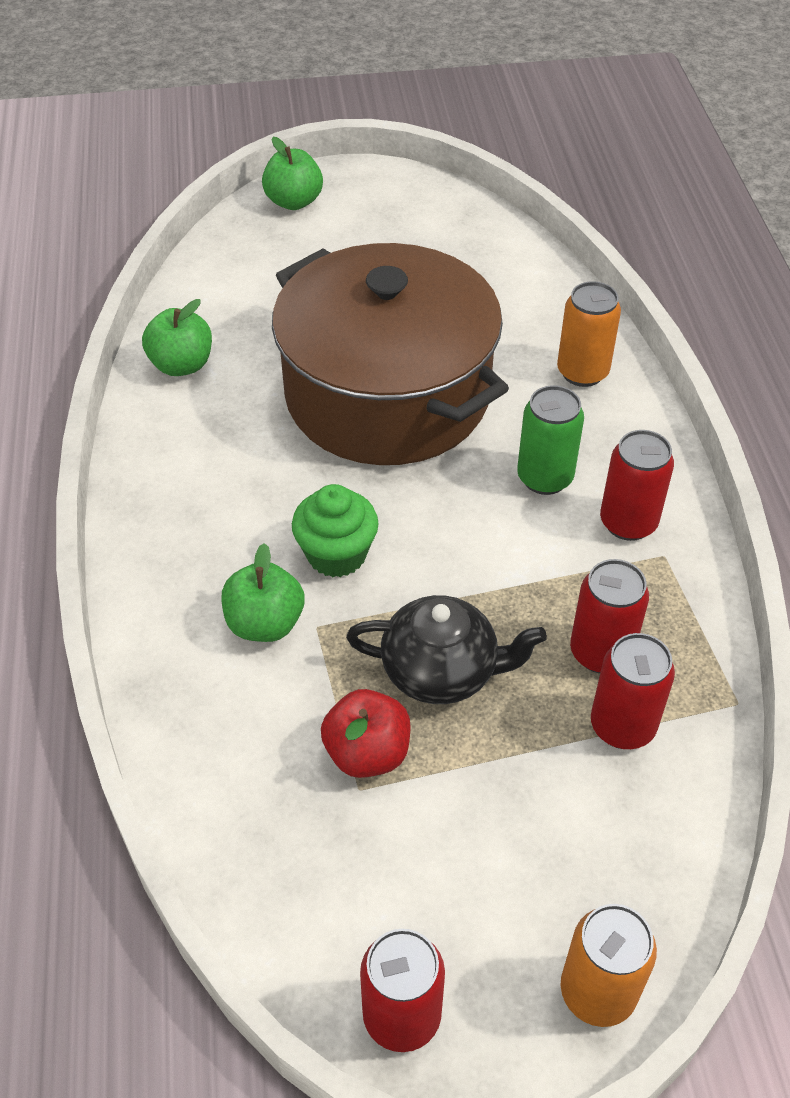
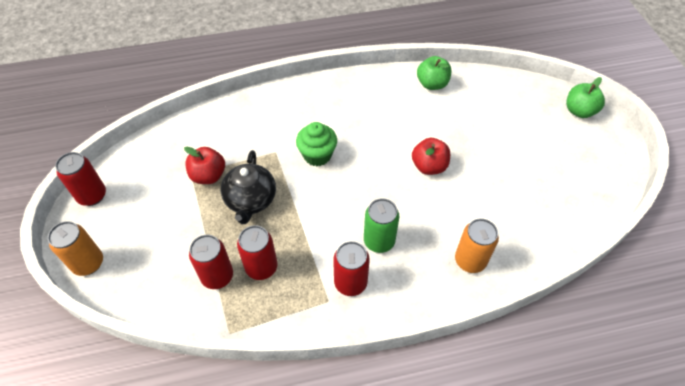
camera: 85 degrees right, 5 degrees up
green apple [221,543,304,642] -> none
brown pot [272,243,509,465] -> red apple [412,138,450,175]

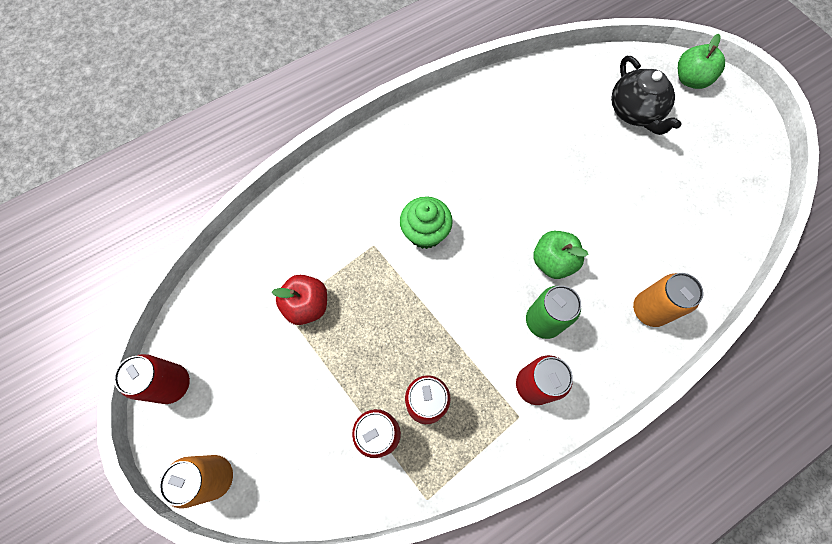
camera: 20 degrees left, 15 degrees up
black teapot [221,150,276,224] -> black teapot moved to [611,56,681,135]
red apple [412,138,450,175] -> none
green apple [417,56,451,90] -> green apple moved to [533,231,588,279]

